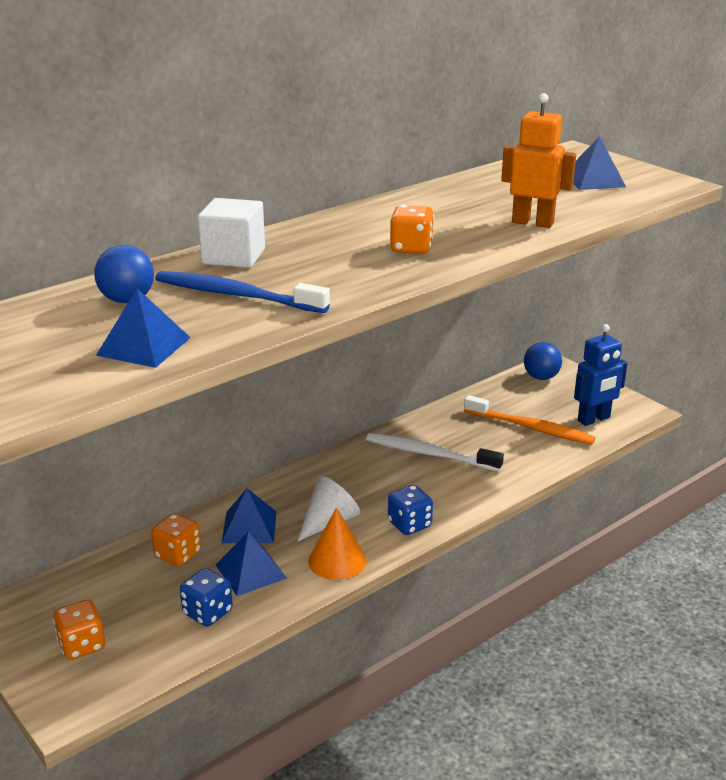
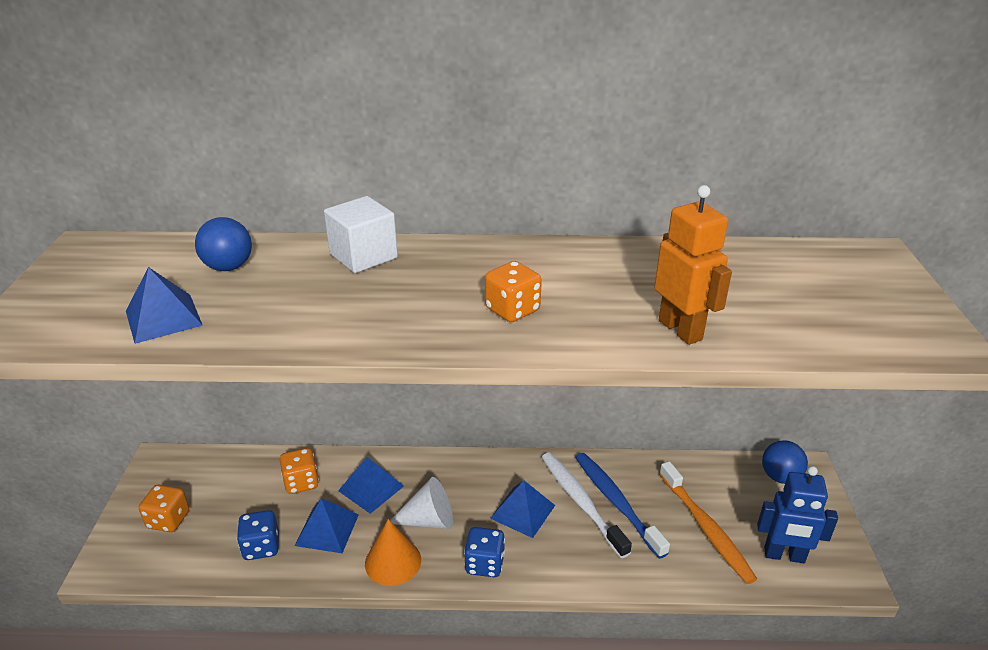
camera: 40 degrees right, 5 degrees up
blue toothbrush [155,271,330,313] -> blue toothbrush moved to [575,453,670,559]
blue pyramid [573,136,626,190] -> blue pyramid moved to [490,480,555,538]

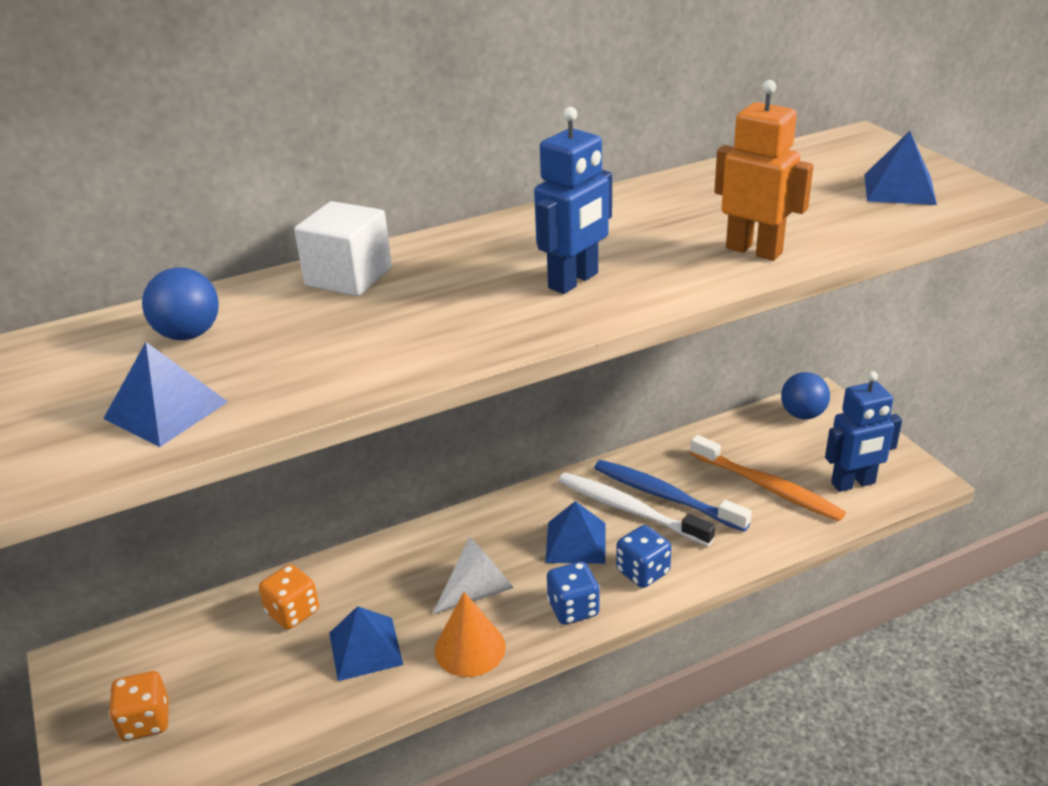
camera: 25 degrees left, 0 degrees up
blue dice [237,510,279,560] -> blue dice moved to [616,525,672,588]
blue pyramid [338,457,404,514] -> blue pyramid moved to [864,131,937,205]
orange dice [485,261,542,322] -> blue robot [534,107,612,294]

